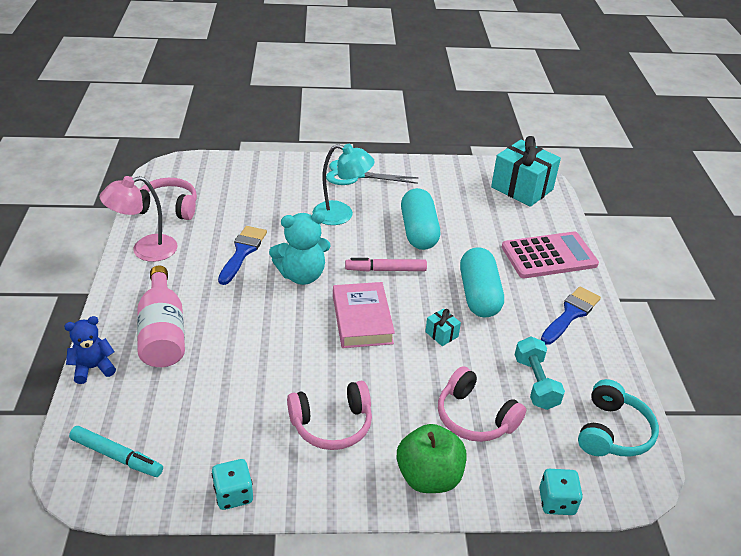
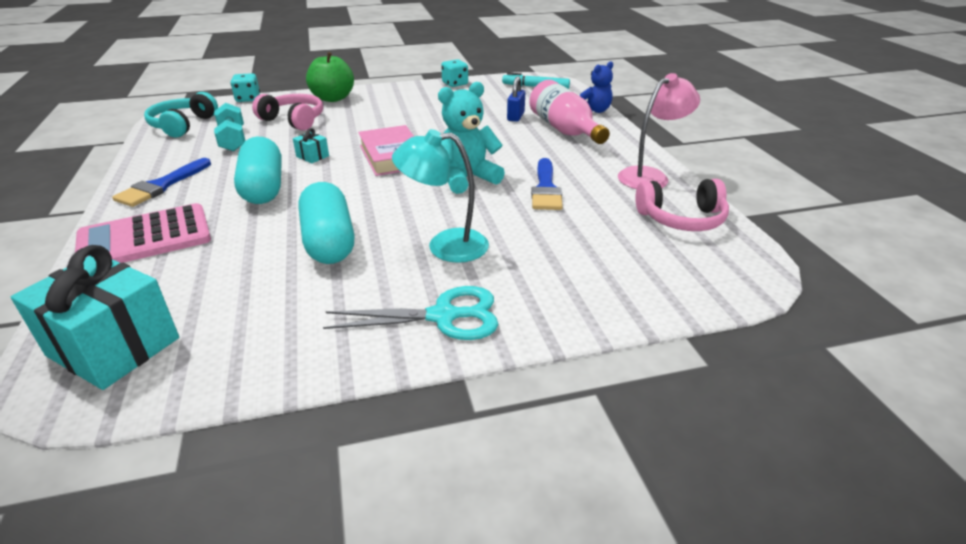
camera: 170 degrees right, 5 degrees down
pink headphones [287,381,372,450] -> none
pink marker [345,258,427,272] -> none
none -> blue padlock [507,76,525,122]

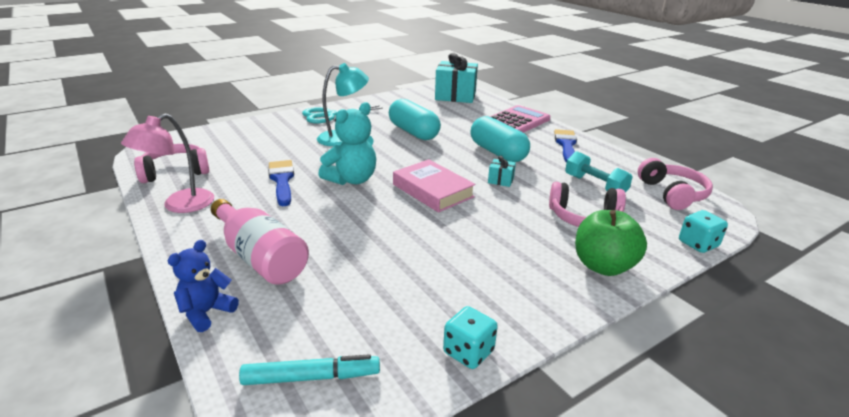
camera: 160 degrees right, 5 degrees down
turquoise headphones [144,92,218,137] -> pink headphones [638,158,713,210]
blue padlock [507,76,525,122] -> none

